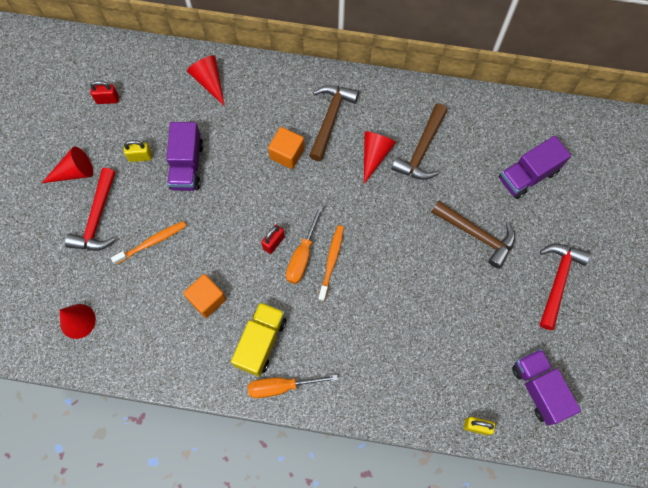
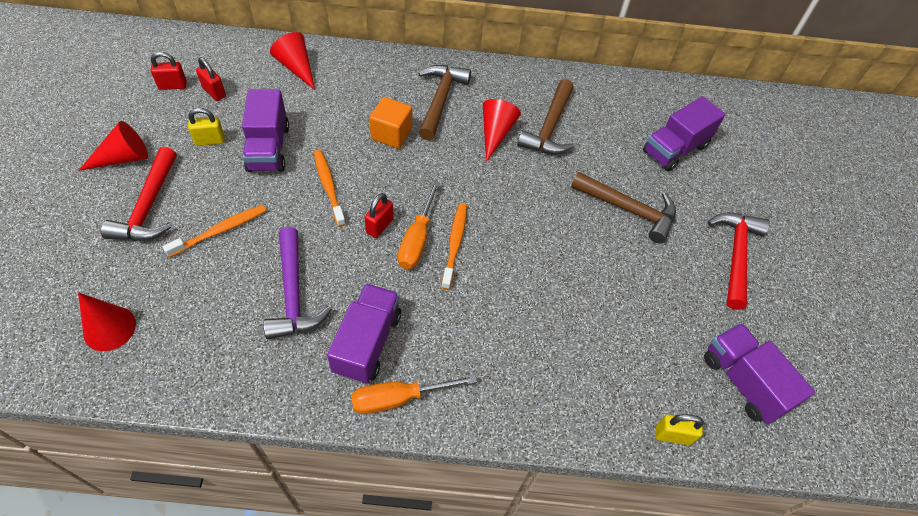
camera: 10 degrees left, 15 degrees down
orange cube [183,274,226,318] -> purple hammer [263,227,332,339]
yellow truck [231,302,286,377] -> purple truck [327,283,401,383]
none -> red padlock [196,57,226,101]
none -> orange toothbrush [314,150,346,227]

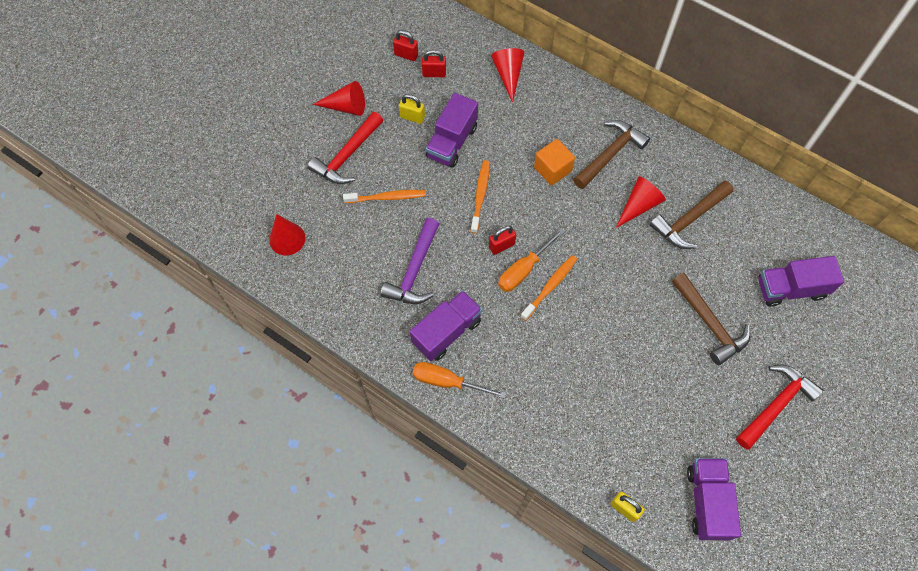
camera: 35 degrees right, 10 degrees up
red padlock [196,57,226,101] -> red padlock turned 75 degrees counterclockwise [422,50,446,77]

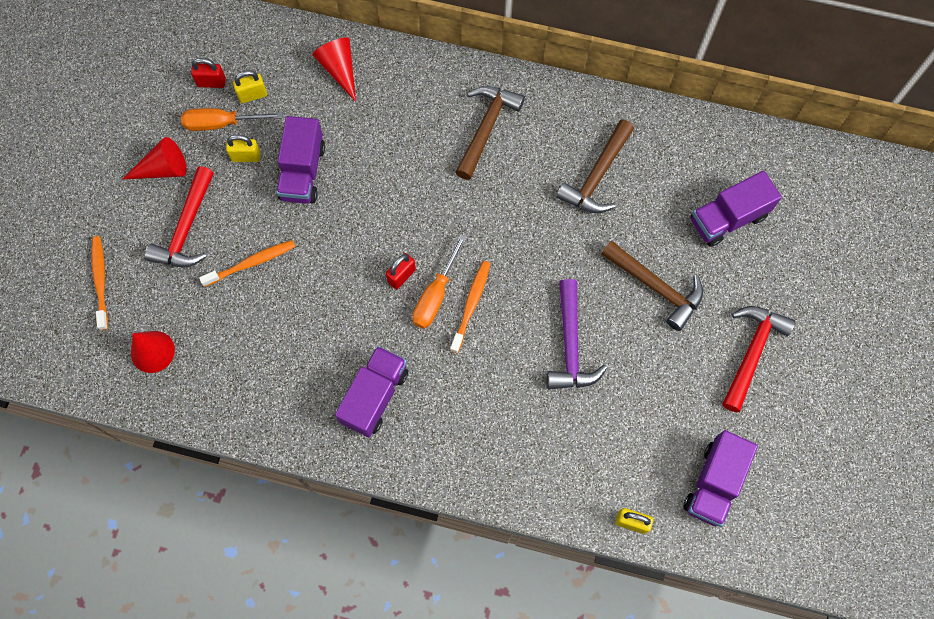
camera: 20 degrees left, 5 degrees up
purple hammer [380,218,439,304] -> purple hammer moved to [547,279,607,389]
orange screwdriver [413,362,506,399] -> orange screwdriver moved to [181,108,283,131]
red padlock [422,50,446,77] -> yellow padlock [233,70,267,103]
orange toothbrush [471,160,490,234] -> orange toothbrush moved to [91,236,108,330]
orange cube [534,139,575,185] -> none
red cone [616,176,666,228] -> none
purple truck [687,458,741,540] -> purple truck turned 135 degrees counterclockwise [683,430,758,527]

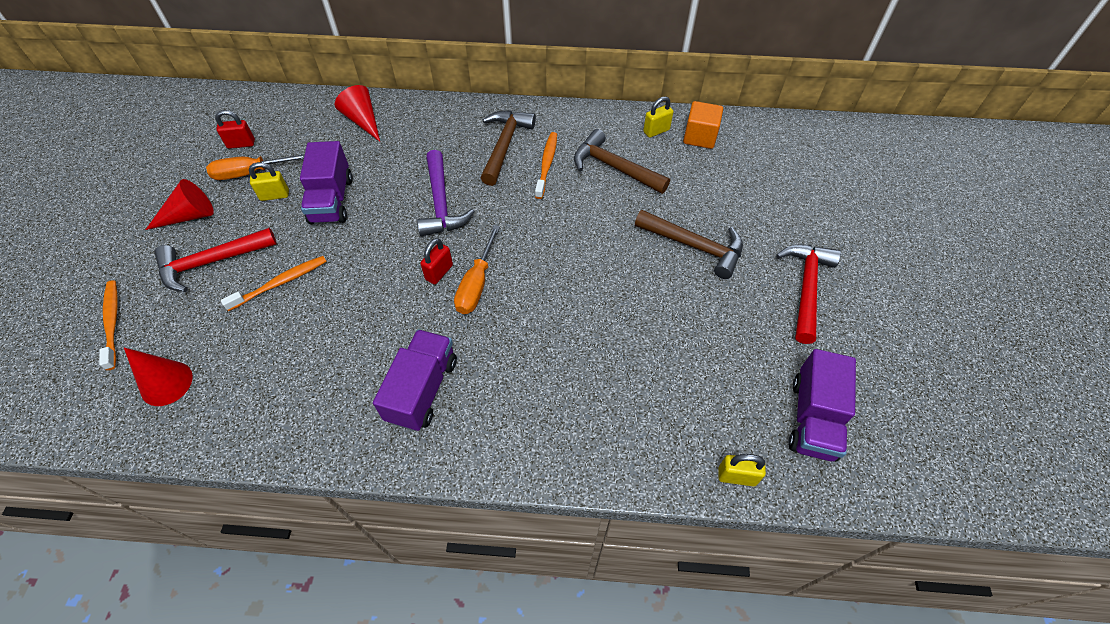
camera: 10 degrees left, 15 degrees down
red hammer [145,166,214,267] -> red hammer turned 60 degrees clockwise [154,227,277,292]
yellow padlock [233,70,267,103] -> yellow padlock moved to [643,96,673,138]
orange toothbrush [450,261,491,353] -> orange toothbrush moved to [535,132,557,199]
purple hammer [547,279,607,389] -> purple hammer moved to [417,150,475,236]
brown hammer [556,119,634,213] -> brown hammer turned 105 degrees clockwise [574,129,670,194]
purple truck [691,171,782,247] -> none
none -> orange cube [683,101,723,149]

